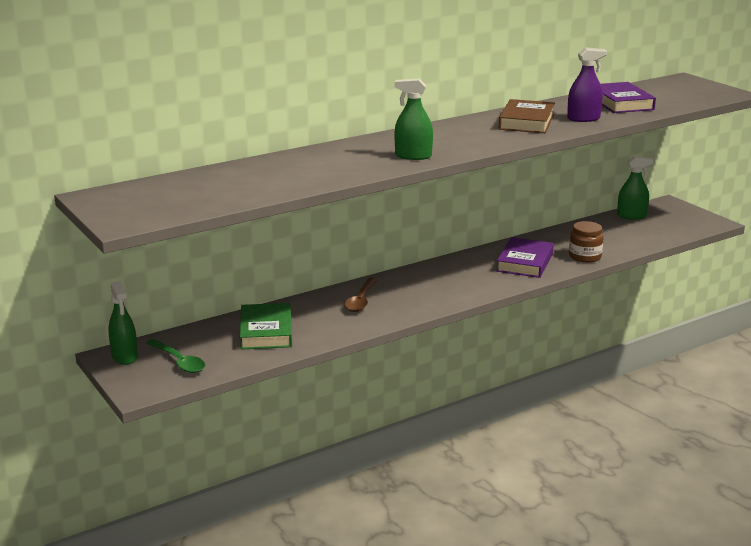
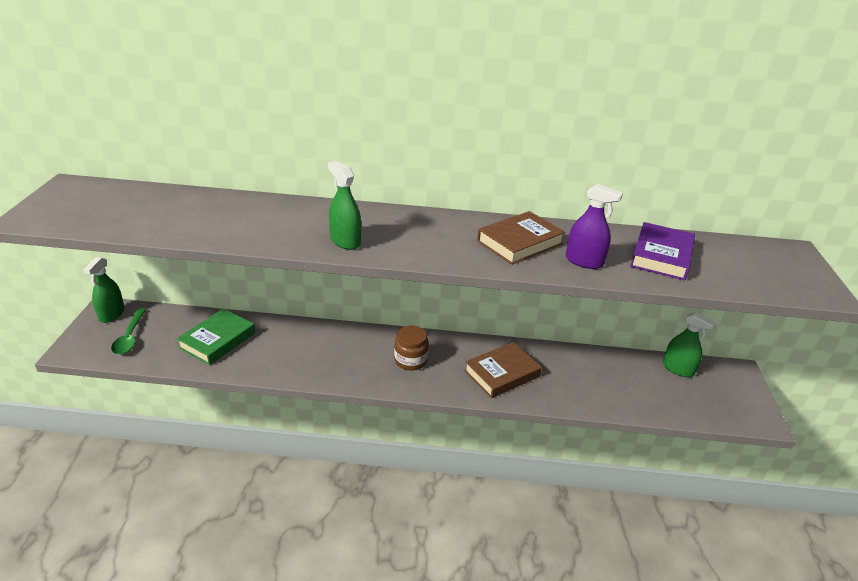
camera: 35 degrees right, 10 degrees up
brown spoon [344,278,378,312] -> none
purple book [497,237,554,278] -> brown book [464,342,542,398]
brown jar [569,221,604,263] -> brown jar moved to [394,326,429,370]

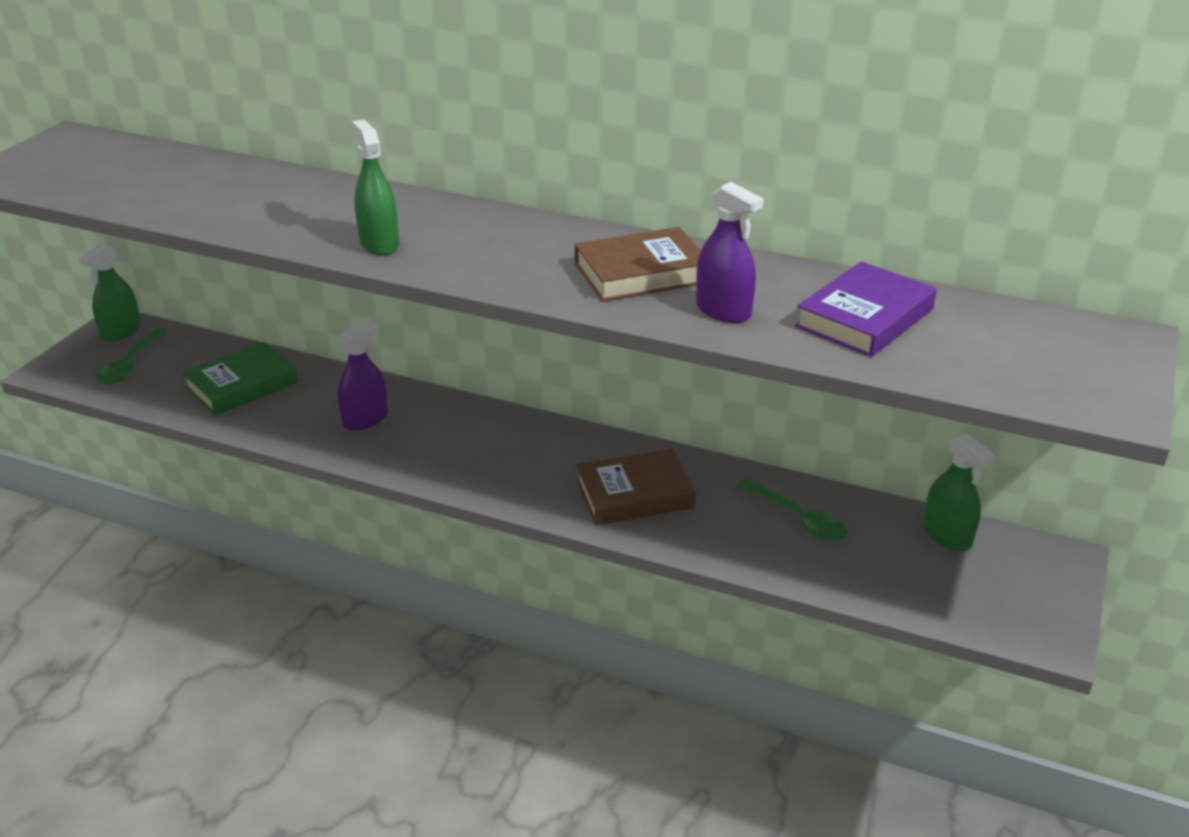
camera: 20 degrees right, 0 degrees up
brown jar [394,326,429,370] -> none
none -> purple spray bottle [338,320,388,431]
none -> green spoon [737,479,847,541]

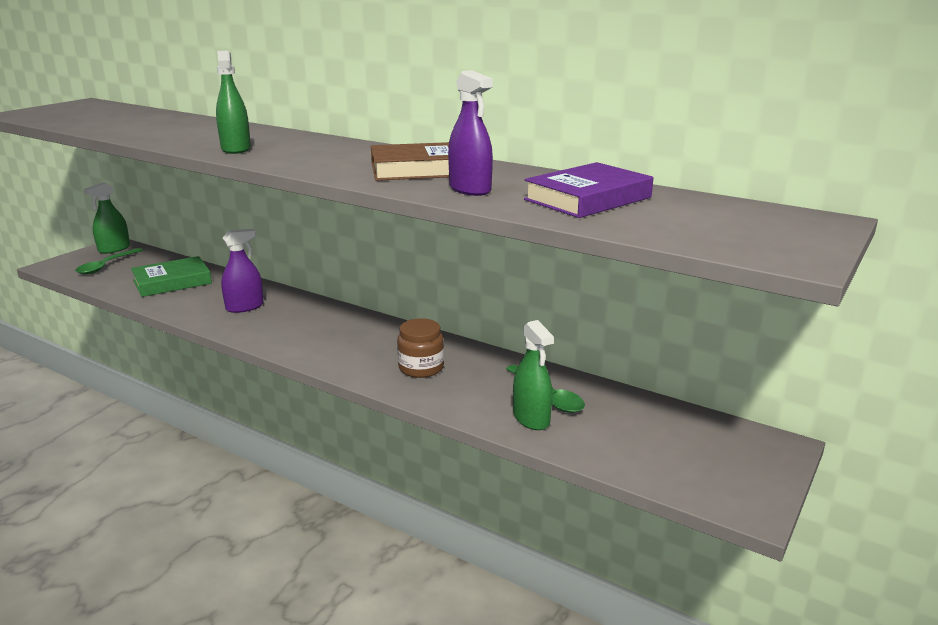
camera: 10 degrees right, 10 degrees down
brown book [576,449,696,525] -> brown jar [397,318,444,378]
green spray bottle [923,433,996,551] -> green spray bottle moved to [513,320,554,430]

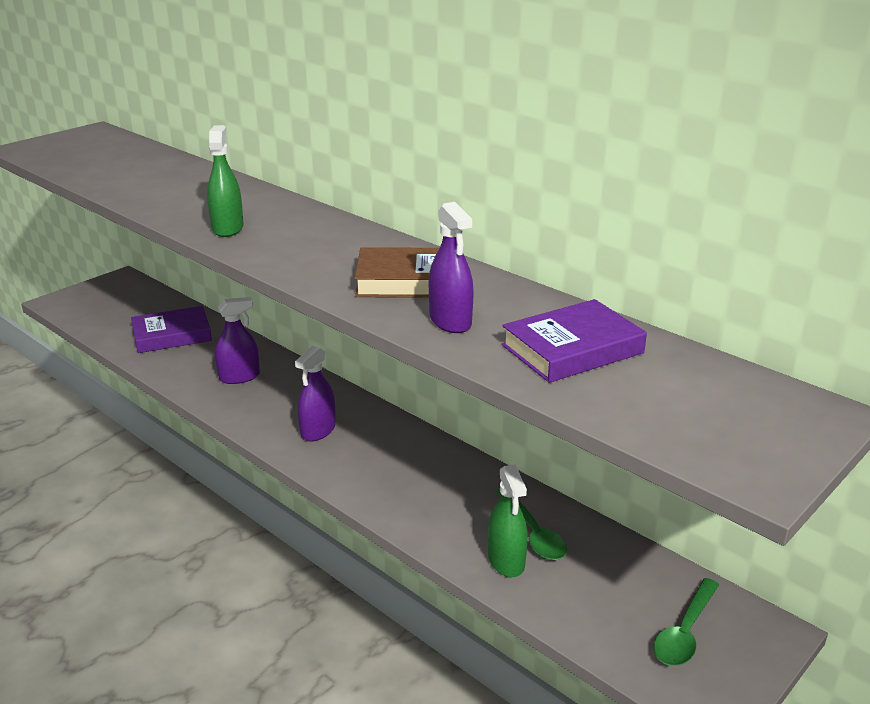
camera: 10 degrees right, 5 degrees up
green spoon [75,248,143,275] -> green spoon moved to [654,578,719,666]
green spray bottle [84,182,130,254] -> none
green book [131,256,212,297] -> purple book [131,306,212,353]
brown jar [397,318,444,378] -> none
none -> purple spray bottle [295,346,336,441]

